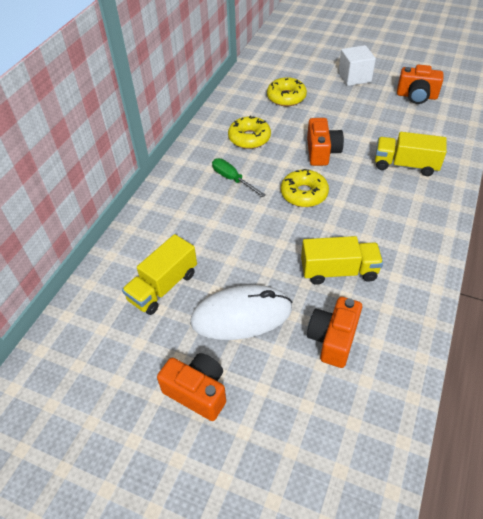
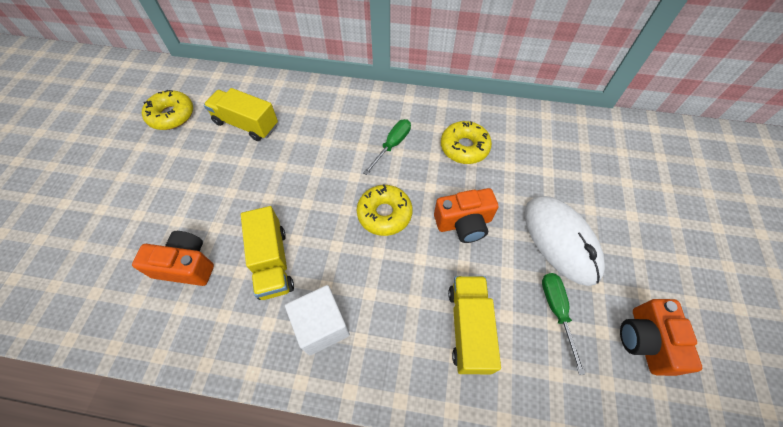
camera: 75 degrees right, 10 degrees up
orange camera [157,353,226,421] -> none
white mouse [190,285,293,340] -> white mouse moved to [525,196,605,286]
yellow donut [267,77,307,106] -> yellow donut moved to [142,90,193,130]
white cube [338,45,376,86] -> white cube moved to [285,285,350,355]
none -> green screwdriver [542,273,585,375]

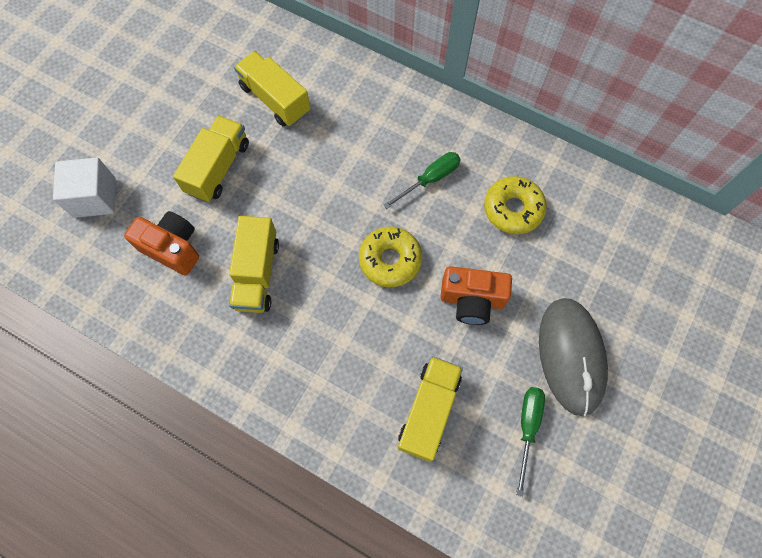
camera: 20 degrees right, 10 degrees up
yellow donut [142,90,193,130] -> none
white cube [285,285,350,355] -> white cube moved to [53,158,116,218]
white mouse [525,196,605,286] -> grey mouse [539,298,608,416]
orange camera [620,299,702,376] -> none
none -> yellow truck [173,115,249,202]

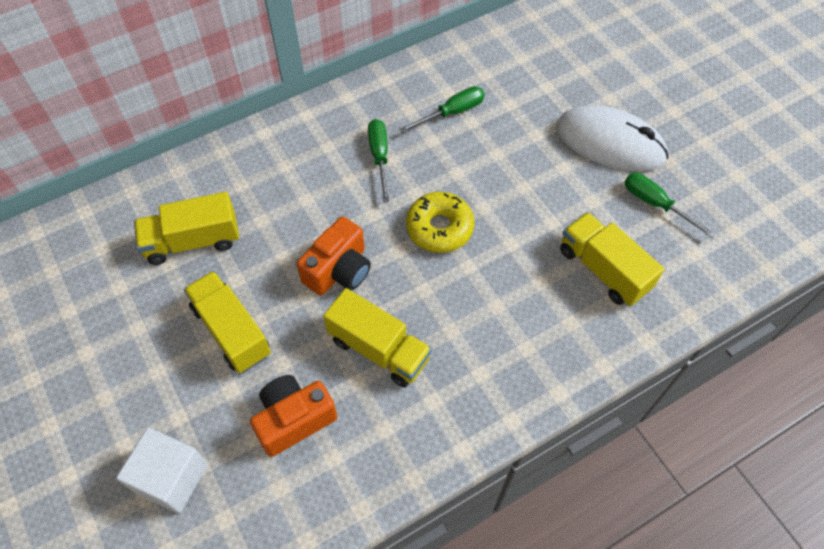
camera: 60 degrees left, 10 degrees down
orange camera [441,266,512,325] -> orange camera moved to [297,216,371,295]
yellow donut [484,176,547,234] -> green screwdriver [400,86,485,133]
grey mouse [539,298,608,416] -> white mouse [556,105,669,171]

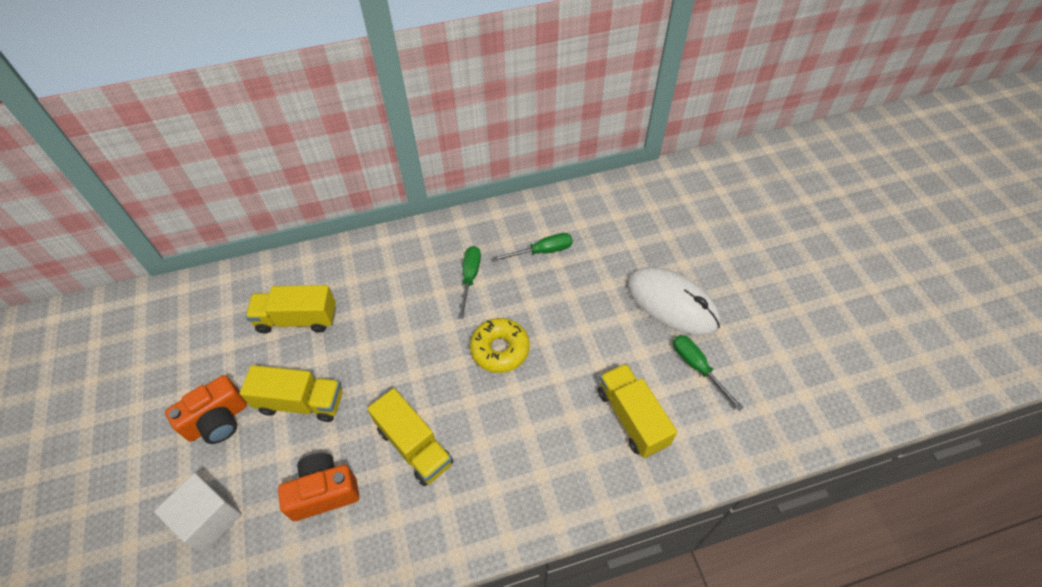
camera: 15 degrees right, 5 degrees down
yellow truck [184,271,271,373] -> yellow truck turned 120 degrees clockwise [240,365,343,422]
orange camera [297,216,371,295] -> orange camera moved to [165,375,247,444]

